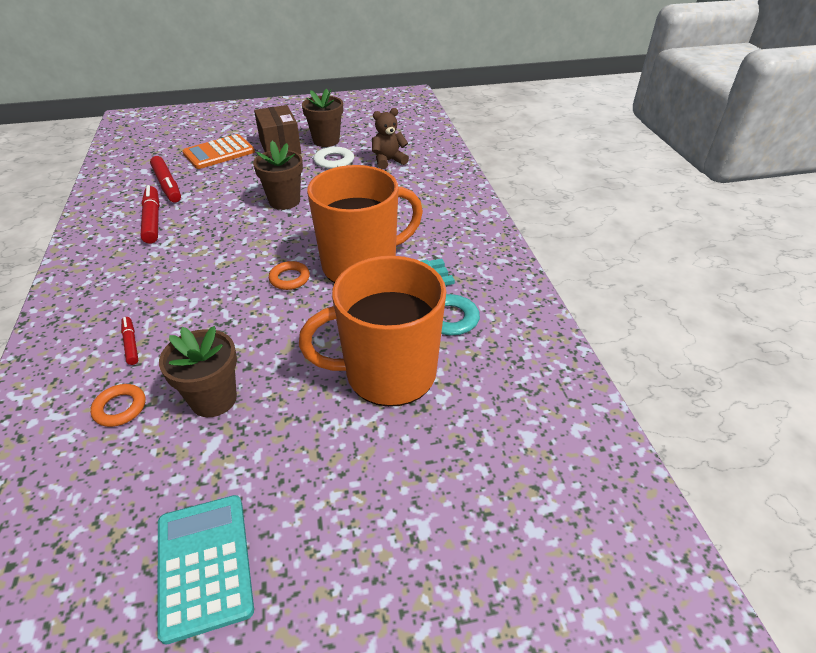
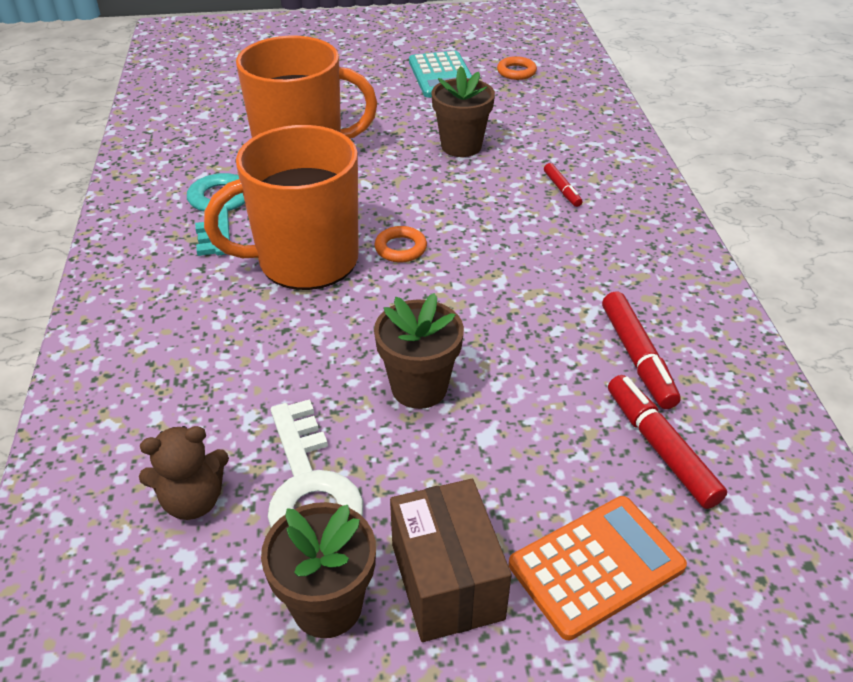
camera: 175 degrees left, 0 degrees up
orange ring [90,384,145,427] -> orange ring moved to [497,56,537,80]

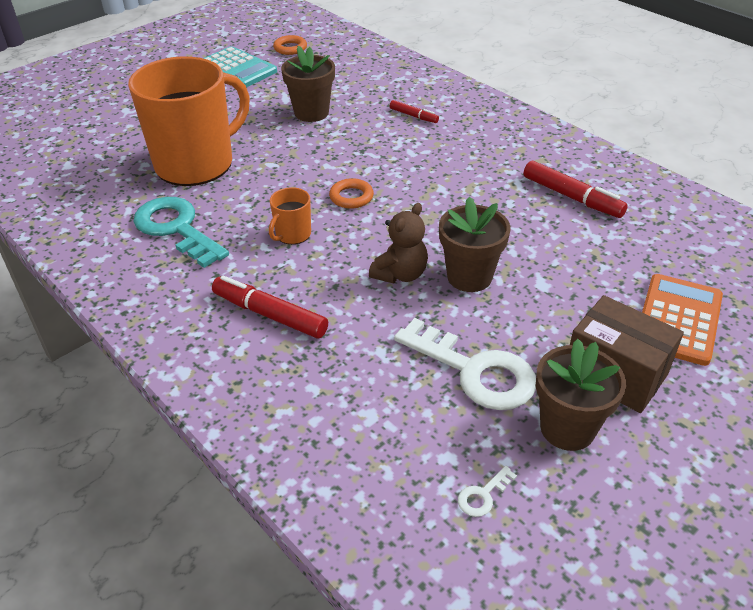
camera: 35 degrees left, 0 degrees up
brown teddy bear [139,426,229,520] -> brown teddy bear moved to [369,203,428,283]
orange mug [204,125,359,290] -> orange mug [269,187,311,245], size x0.41
red marker [608,375,727,509] -> red marker moved to [212,275,328,339]
none -> white key [458,466,517,517]

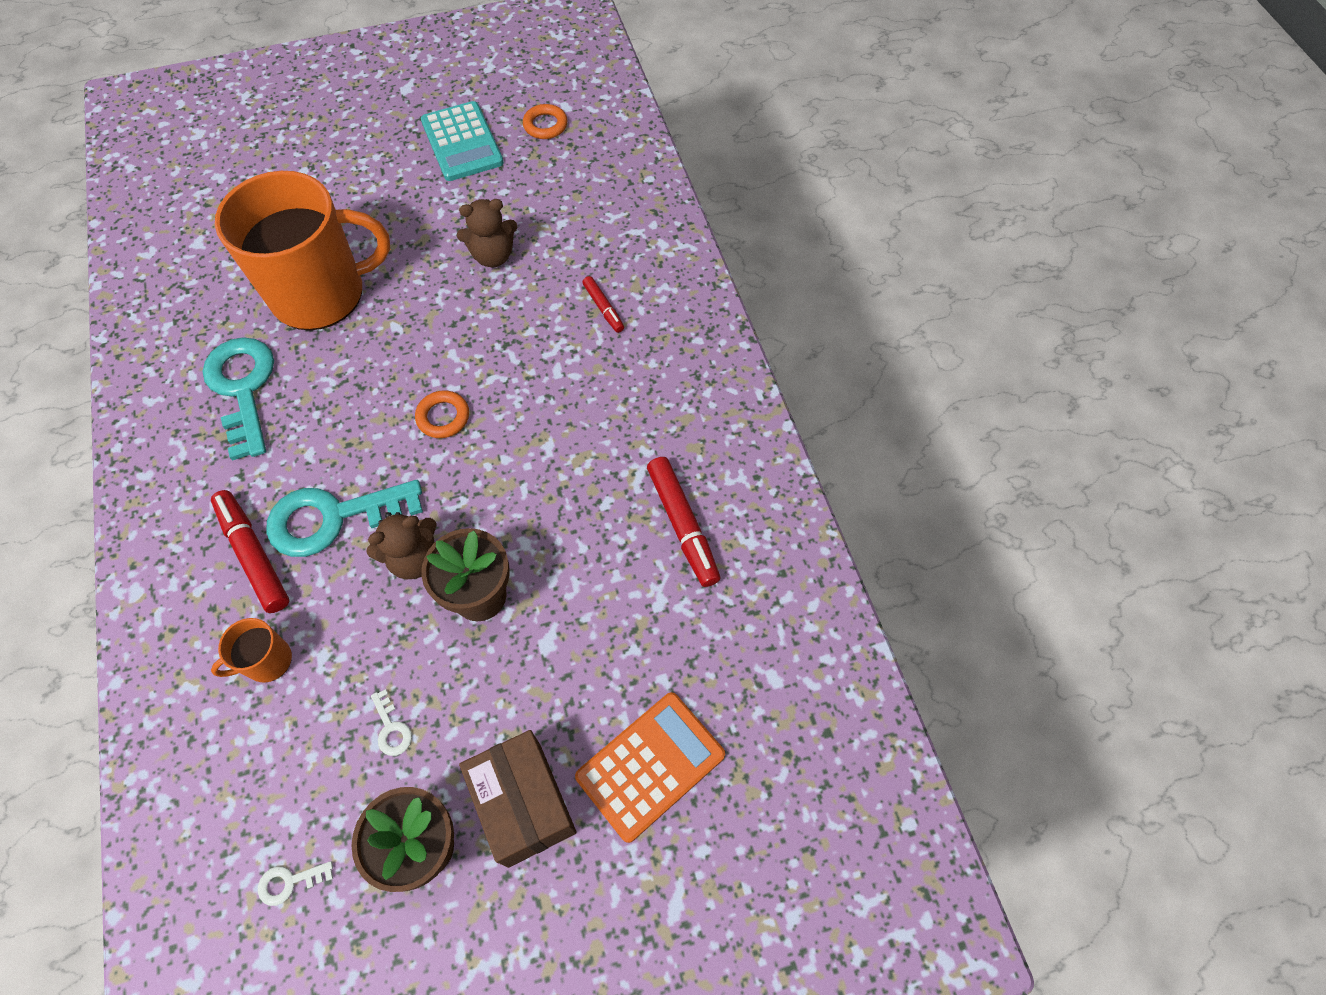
camera: 25 degrees right, 20 degrees up
orange mug [269,187,311,245] -> orange mug moved to [211,618,292,682]
brown flower pot [281,46,335,122] -> brown teddy bear [457,199,517,267]
white key [394,318,536,410] -> white key [371,689,412,756], size x0.40
none -> turquoise key [266,480,423,557]

